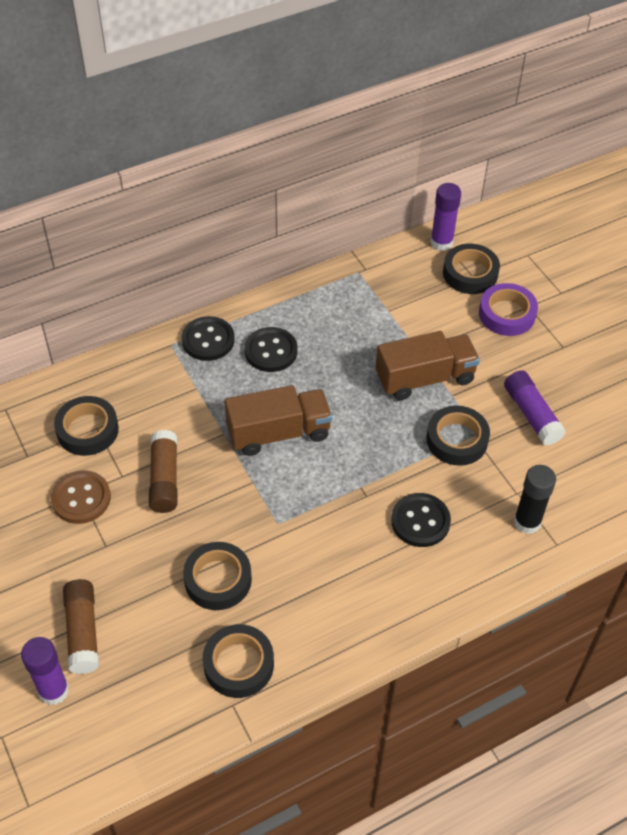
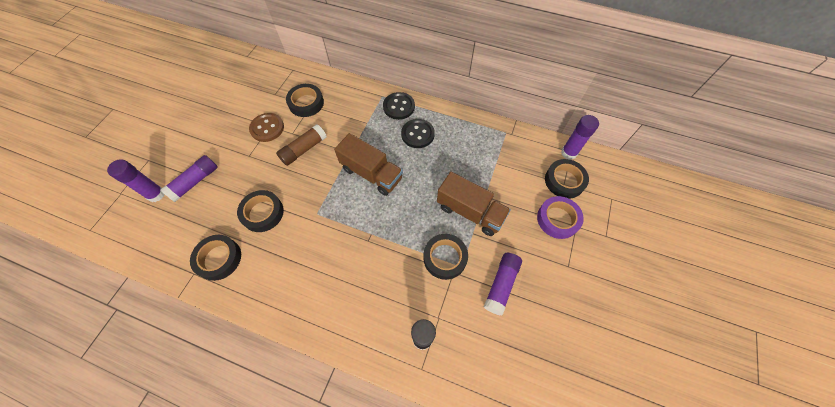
camera: 50 degrees right, 10 degrees up
brown glue stick [63,579,99,674] -> purple glue stick [161,155,218,202]
black button [391,493,451,547] -> none

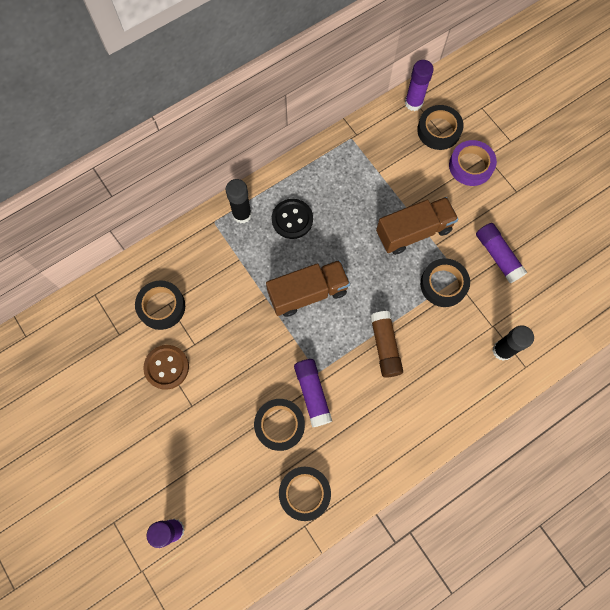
camera: 55 degrees left, 10 degrees up
purple glue stick [161,155,218,202] -> purple glue stick moved to [294,359,332,427]
brown glue stick [276,124,327,166] -> brown glue stick moved to [370,311,403,378]
black button [383,92,415,120] -> black glue stick [226,179,252,223]

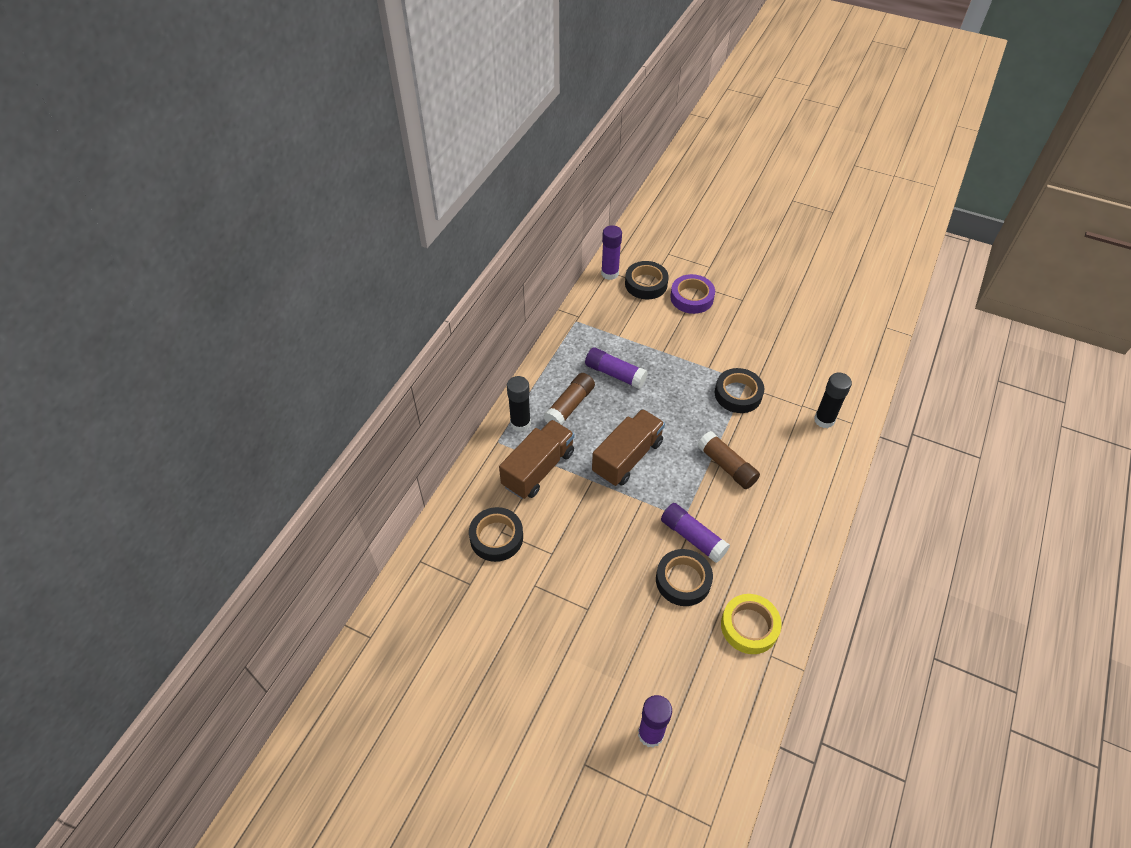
camera: 30 degrees left, 20 degrees down
brown button [143,345,189,390] -> none
black button [272,199,313,239] -> brown glue stick [543,373,595,425]
black tape [279,467,331,521] -> yellow tape [721,594,782,654]
brown truck [376,197,458,255] -> brown truck moved to [499,420,575,499]
purple glue stick [476,223,527,283] -> purple glue stick moved to [585,347,647,389]

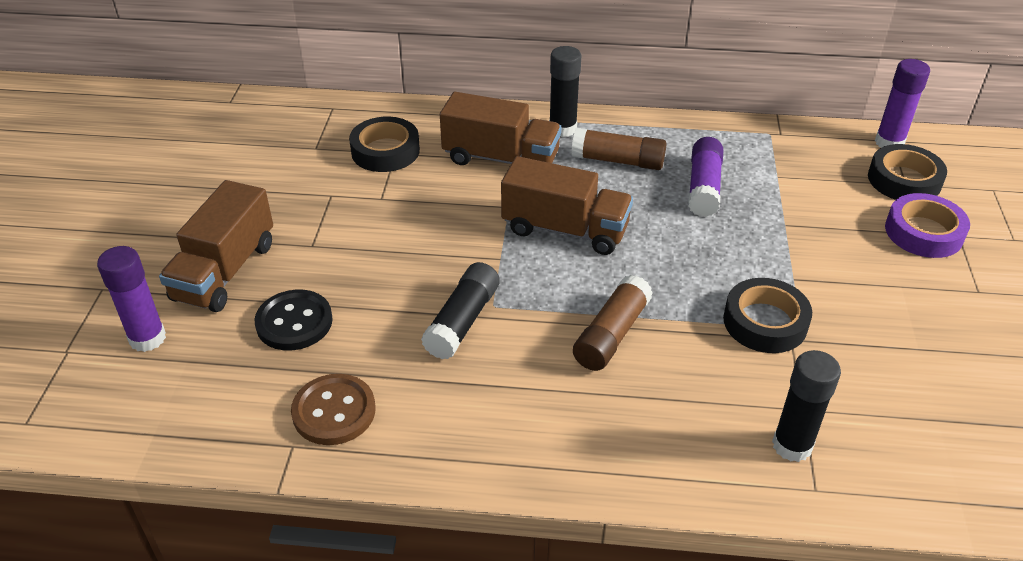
camera: 70 degrees right, 10 degrees down
black tape [656,549,713,606] -> none
purple glue stick [661,503,730,563] -> black glue stick [421,262,500,359]
yellow tape [721,594,782,654] -> brown button [291,374,376,445]
none -> brown truck [159,180,273,312]
none -> black button [255,290,333,350]

